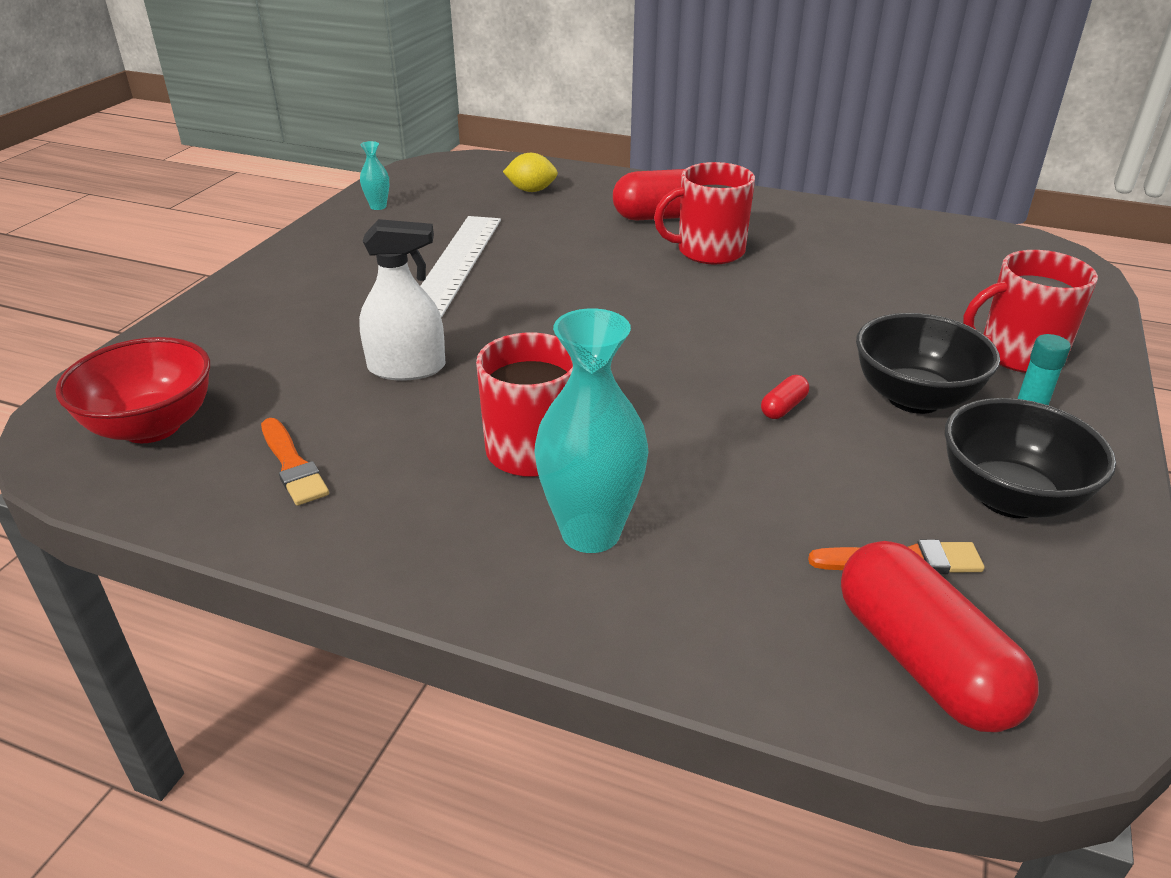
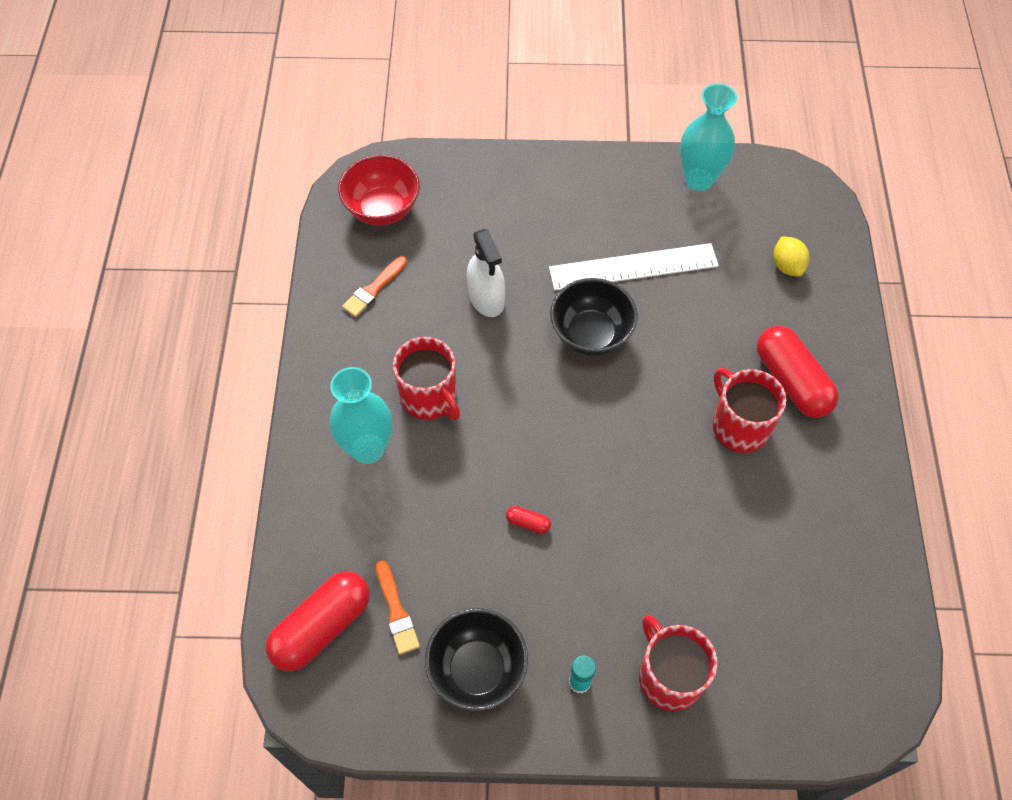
camera: 70 degrees right, 25 degrees up
turquoise vase [360,141,389,210] -> turquoise vase [680,83,737,191], size x2.20
black bowl [856,313,1000,414] -> black bowl moved to [550,278,638,356]

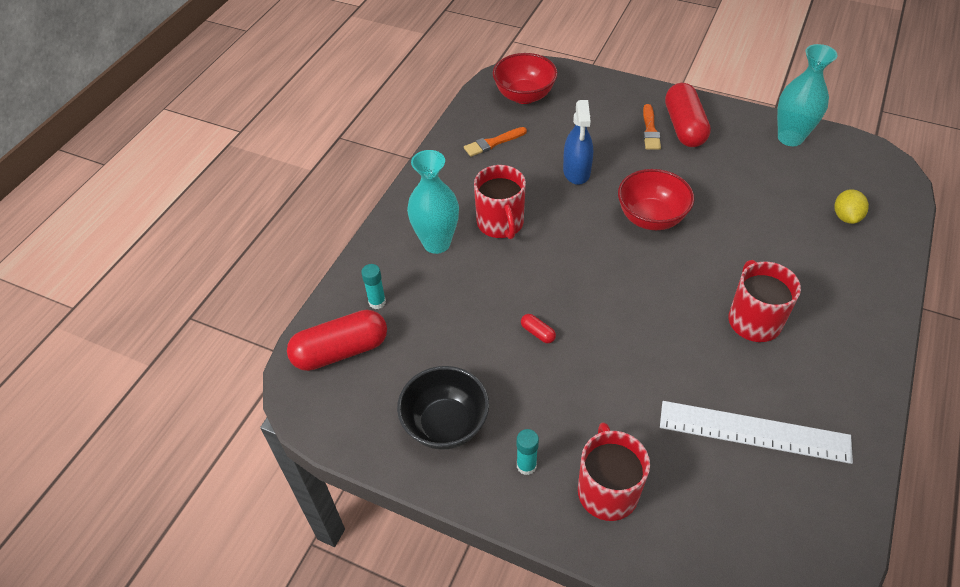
camera: 25 degrees right, 10 degrees down
orange brush [376,560,420,655] -> orange brush moved to [643,104,661,150]
white spray bottle [467,229,505,317] -> blue spray bottle [563,100,593,185]
white ruler [549,243,719,291] -> white ruler moved to [660,401,853,464]
black bowl [550,278,638,356] -> red bowl [618,169,694,230]
red capsule [757,326,839,418] -> red capsule moved to [665,83,711,147]
none -> turquoise glue stick [361,264,386,309]

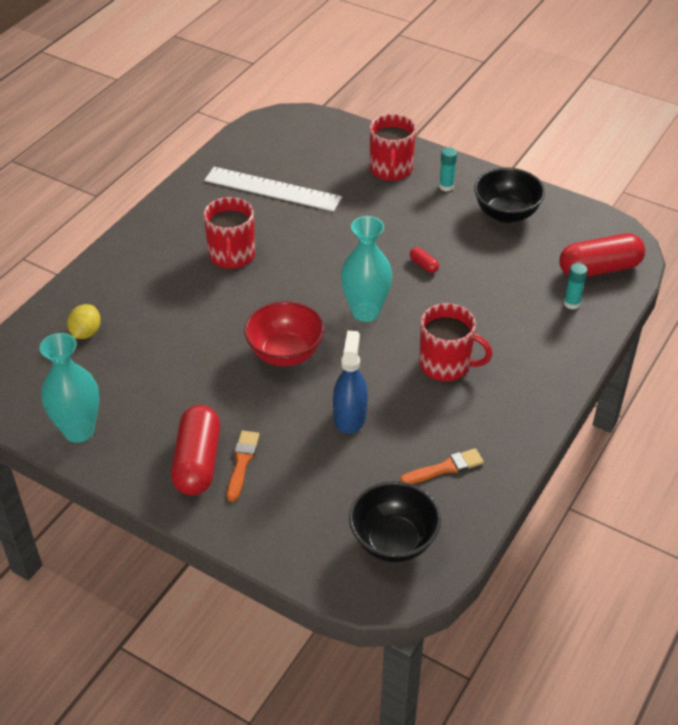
camera: 175 degrees left, 5 degrees down
turquoise vase [407,150,459,254] -> turquoise vase moved to [341,216,392,322]
red mug [474,165,526,239] -> red mug turned 120 degrees clockwise [419,303,492,381]
red bowl [493,53,558,104] -> black bowl [349,481,441,562]

